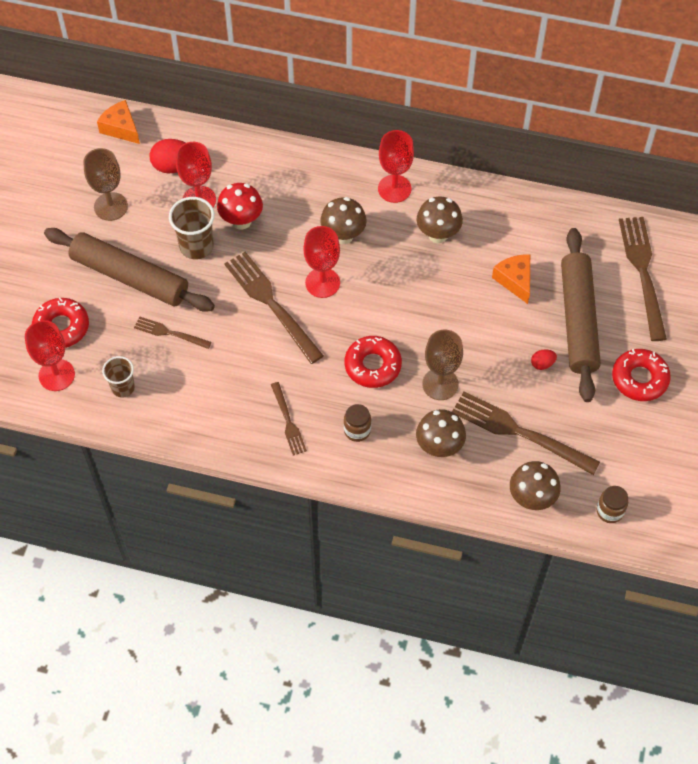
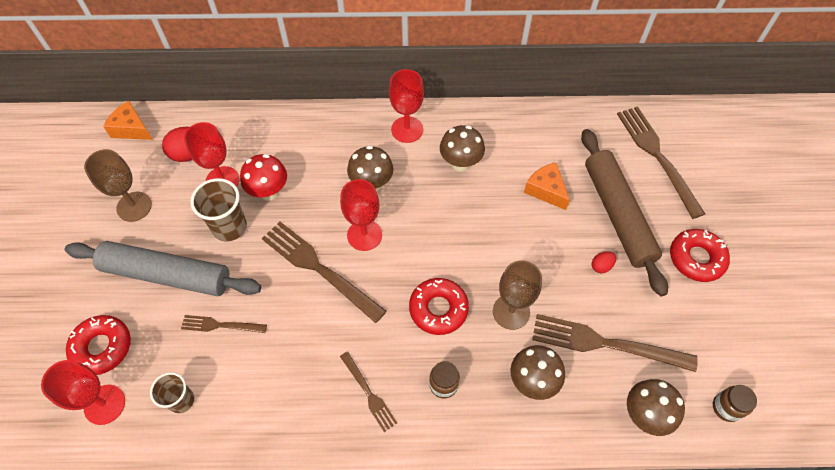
camera: 15 degrees left, 0 degrees up
brown rolling pin [44,228,215,312] -> grey rolling pin [65,241,261,296]

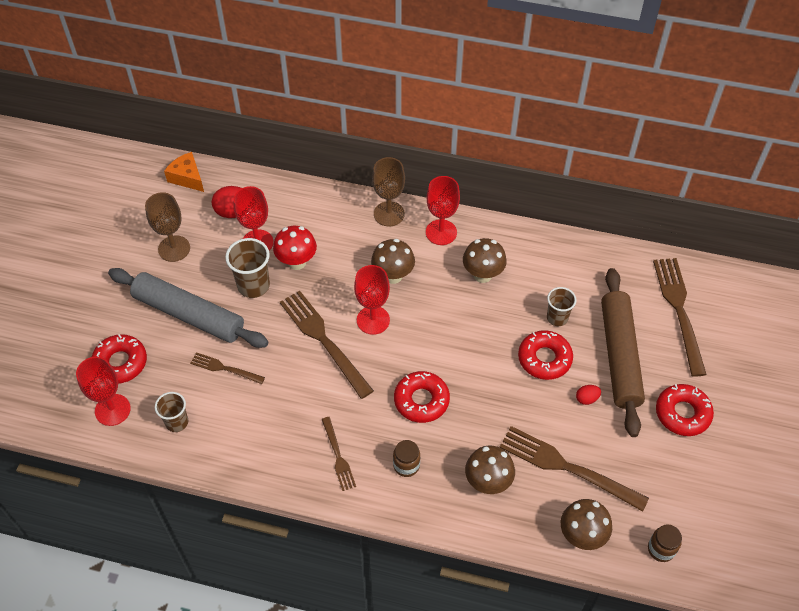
camera: 15 degrees right, 5 degrees down
brown goblet [493,260,542,330] -> brown goblet moved to [372,157,405,226]
orange cheese [524,163,570,210] -> brown cup [547,287,576,326]
none -> red donut [518,330,573,380]

